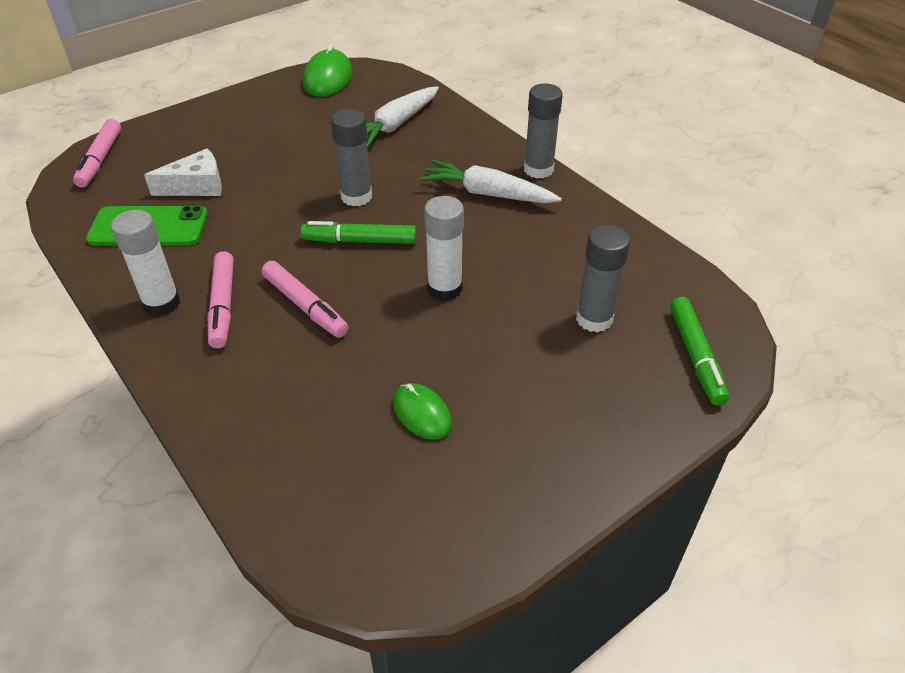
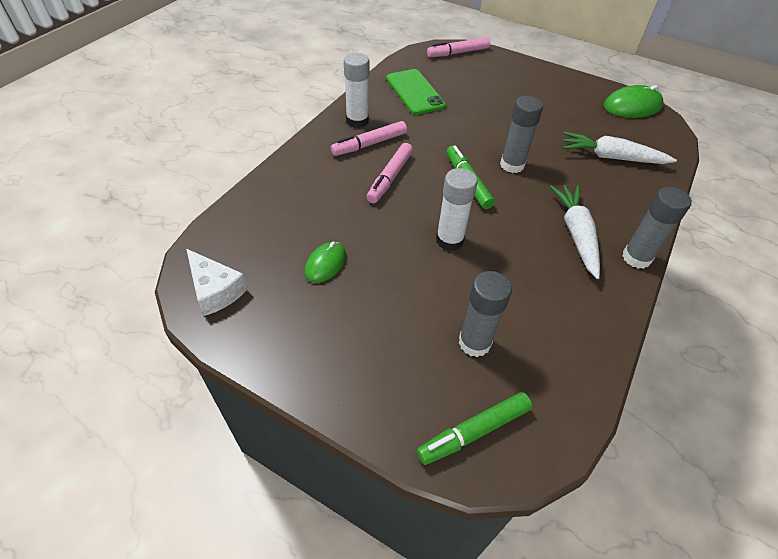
camera: 65 degrees right, 5 degrees up
white cheese [144,149,222,196] -> white cheese moved to [186,249,248,316]

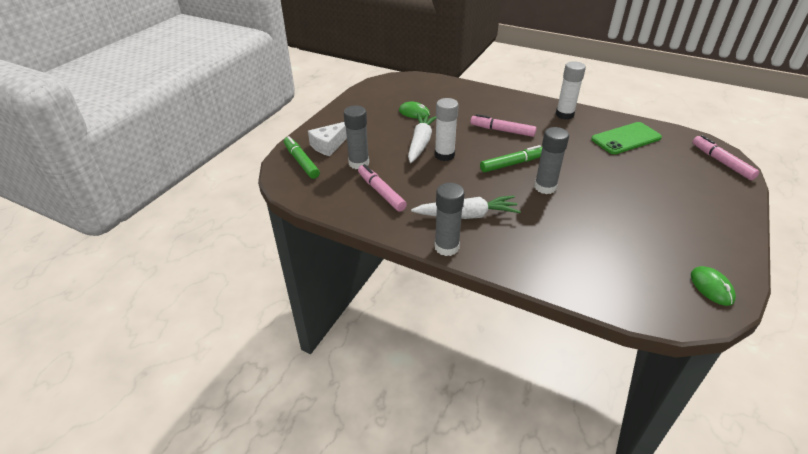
camera: 90 degrees right, 10 degrees down
white cheese [186,249,248,316] -> white cheese moved to [308,122,347,156]
pink marker [331,121,407,156] -> pink marker moved to [358,164,407,212]
white carrot [563,132,677,164] -> white carrot moved to [408,114,436,163]
green mouse [604,85,663,118] -> green mouse [691,266,736,306], size x0.63

